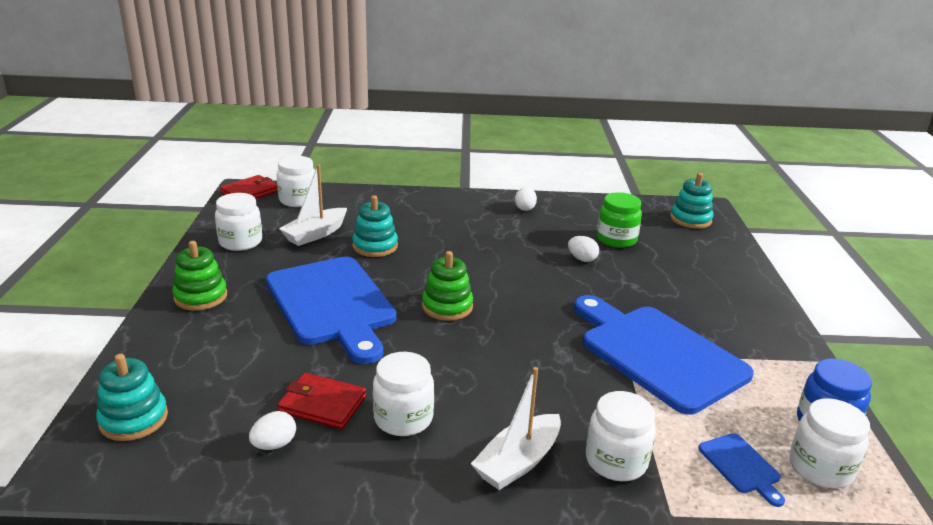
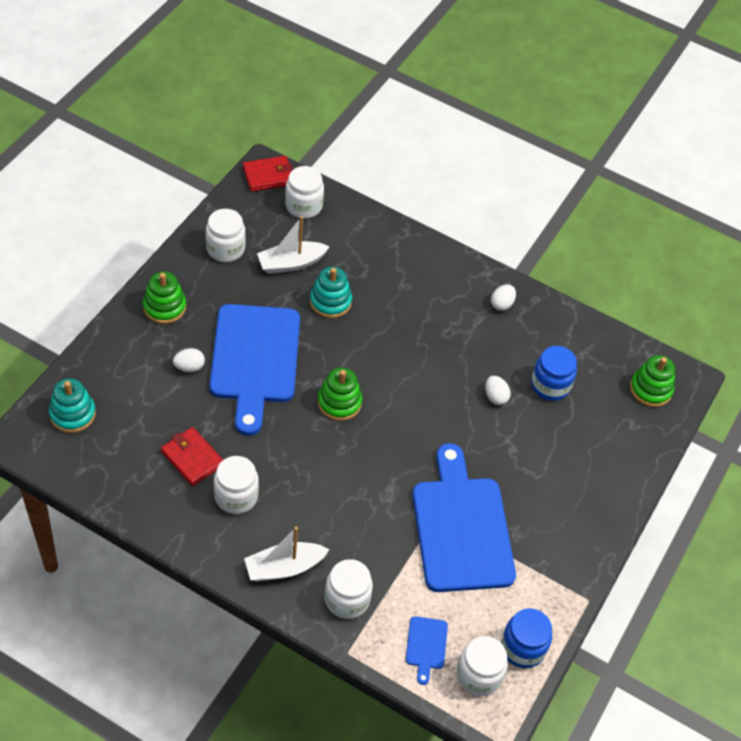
camera: 25 degrees right, 25 degrees up
white egg [249,411,296,450] -> white egg moved to [173,348,205,372]
green jar [597,192,642,248] -> blue jar [531,346,577,401]
turquoise stacking toy [670,173,714,229] -> green stacking toy [630,355,675,407]

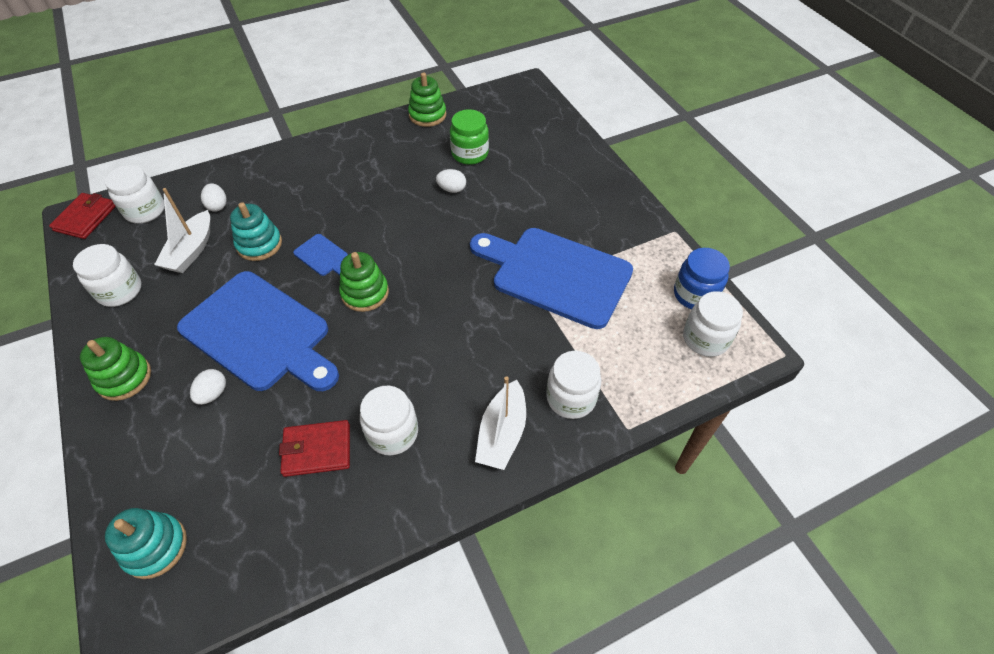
camera: 50 degrees left, 0 degrees up
blue cutting board [406,616,448,685] -> blue cutting board moved to [293,234,348,276]
white egg [491,285,516,311] -> white egg moved to [201,183,227,212]
blue jar [531,346,577,401] -> green jar [450,109,489,165]
green stacking toy [630,355,675,407] -> green stacking toy moved to [408,72,446,127]

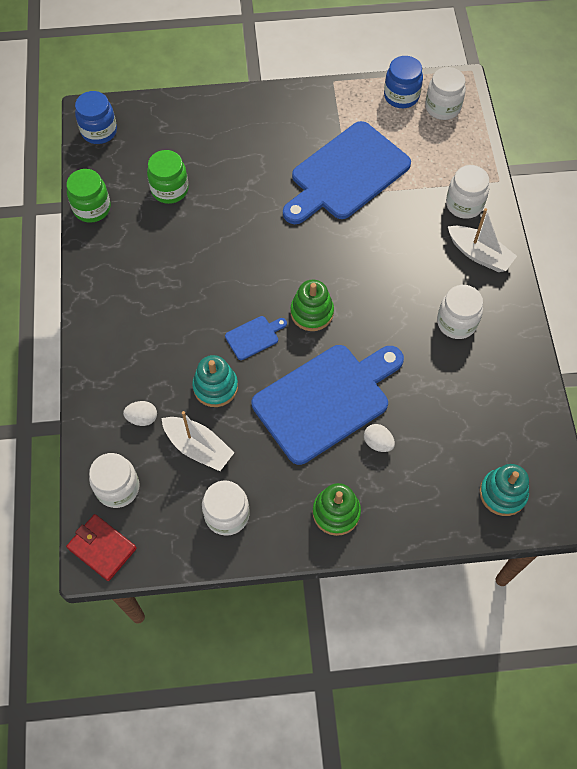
camera: 70 degrees left, 10 degrees up
red wallet [279,420,350,477] -> none
green stacking toy [408,72,446,127] -> green jar [66,169,111,223]
white egg [436,169,466,193] -> none
none -> blue jar [75,91,117,144]

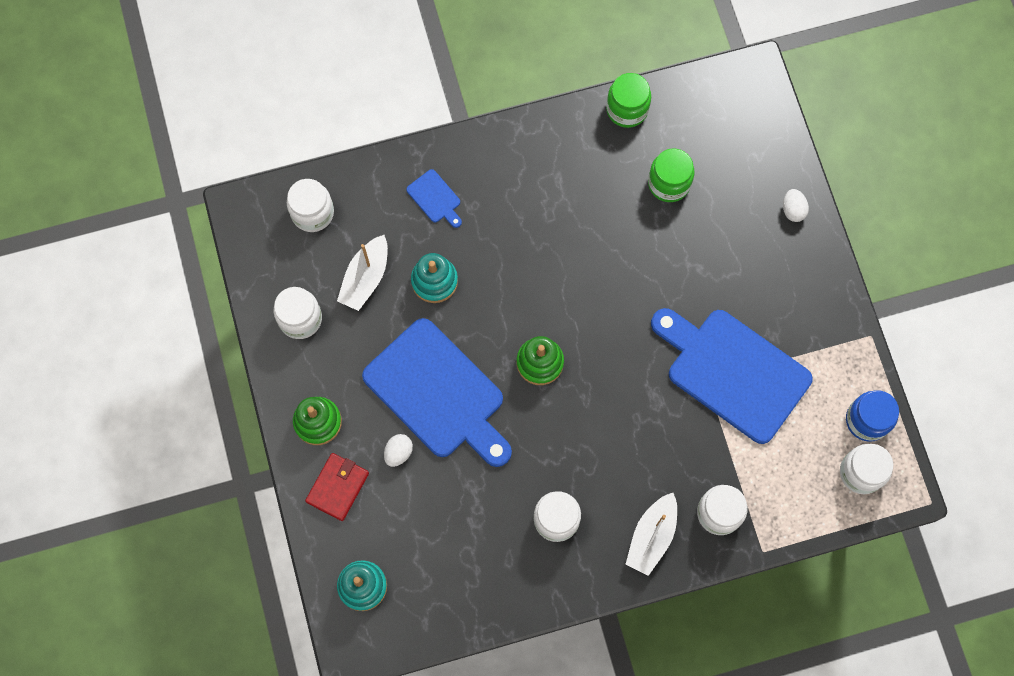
camera: 80 degrees right, 10 degrees up
red wallet [66,514,137,581] -> red wallet moved to [305,453,369,521]
blue jar [75,91,117,144] -> none
white egg [123,401,157,426] -> white egg moved to [783,189,809,222]
blue cutting board [225,316,287,360] -> blue cutting board moved to [406,169,462,228]

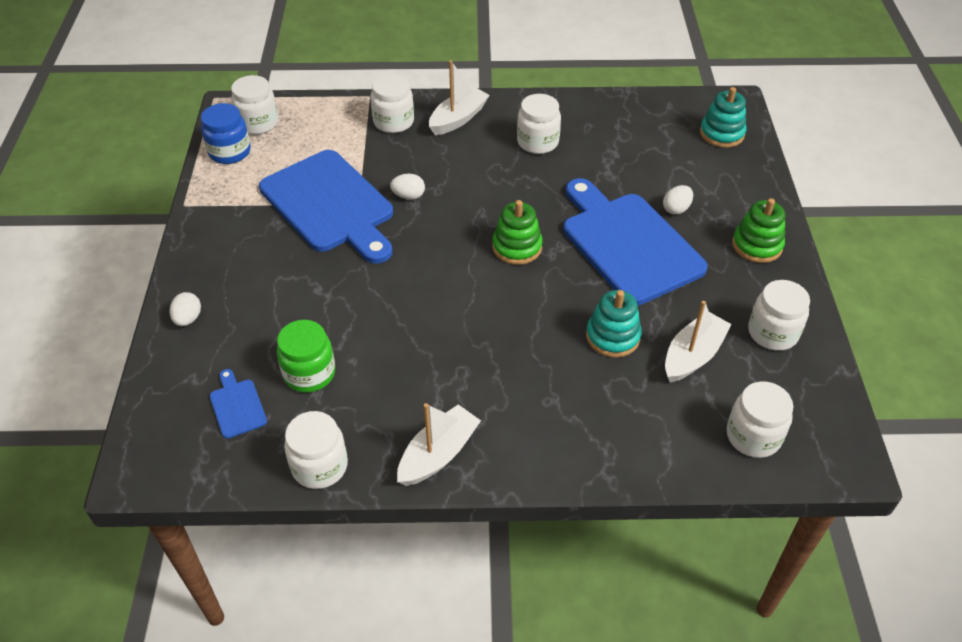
camera: 165 degrees left, 25 degrees down
red wallet [305,453,369,521] -> none
blue cutting board [406,169,462,228] -> blue cutting board moved to [210,369,267,439]
green jar [606,73,651,128] -> white jar [284,411,348,489]
none -> white egg [390,174,425,200]
none -> white boat [397,403,481,486]

